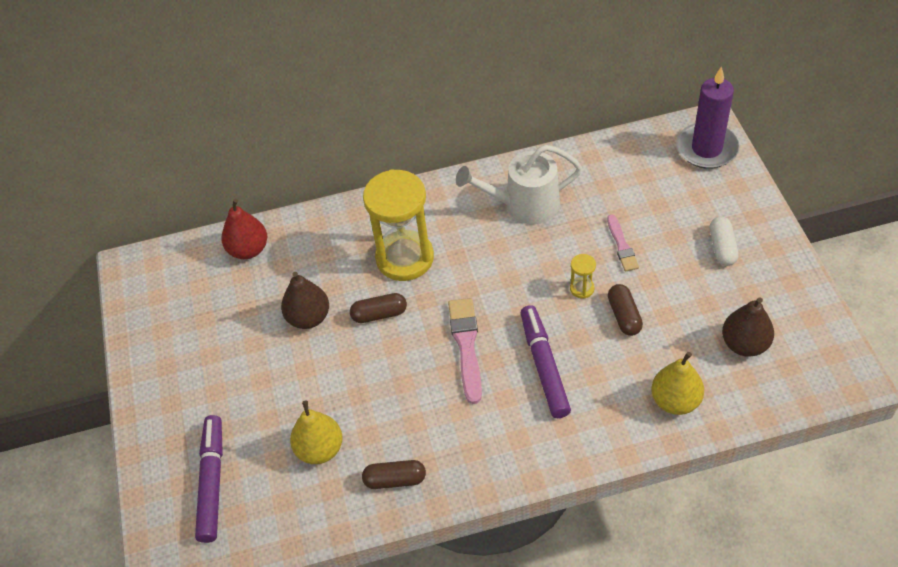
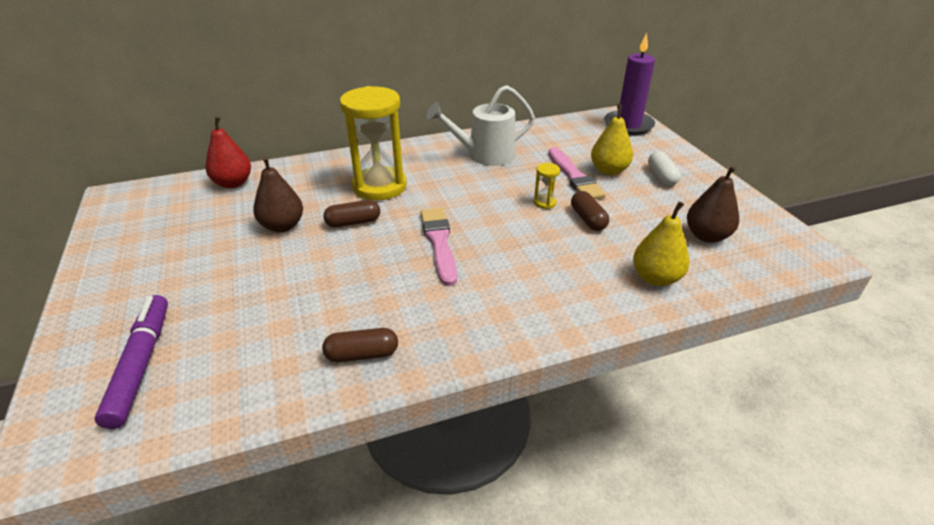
camera: 10 degrees left, 15 degrees down
yellow pear [290,400,343,464] -> yellow pear moved to [591,104,633,175]
purple marker [521,305,571,418] -> none
pink brush [607,215,639,271] -> pink brush [548,147,606,199], size x1.60

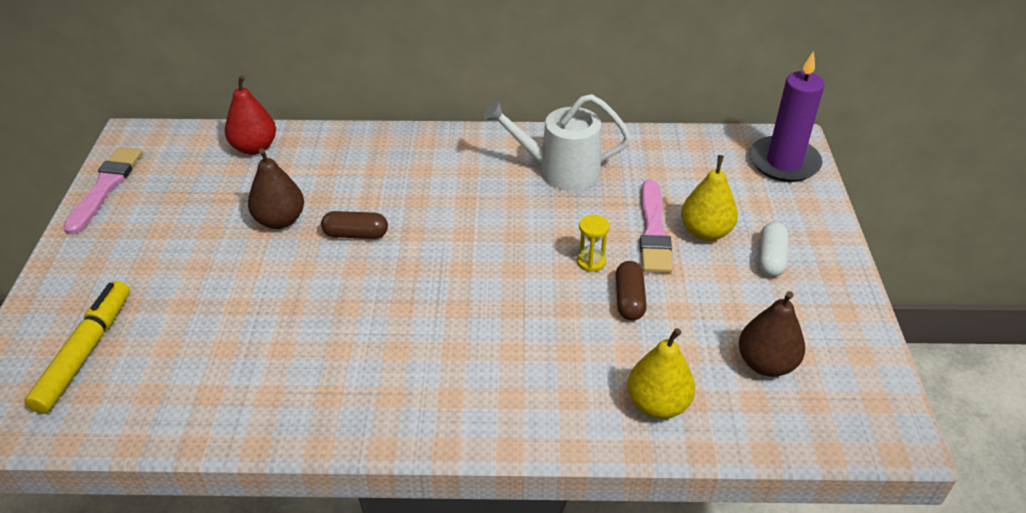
camera: 20 degrees right, 5 degrees up
purple marker [94,295,168,429] -> yellow marker [24,281,130,414]
brown capsule [322,328,398,362] -> none
yellow hourglass [340,86,407,200] -> none
pink brush [421,208,457,286] -> pink brush moved to [63,147,143,235]

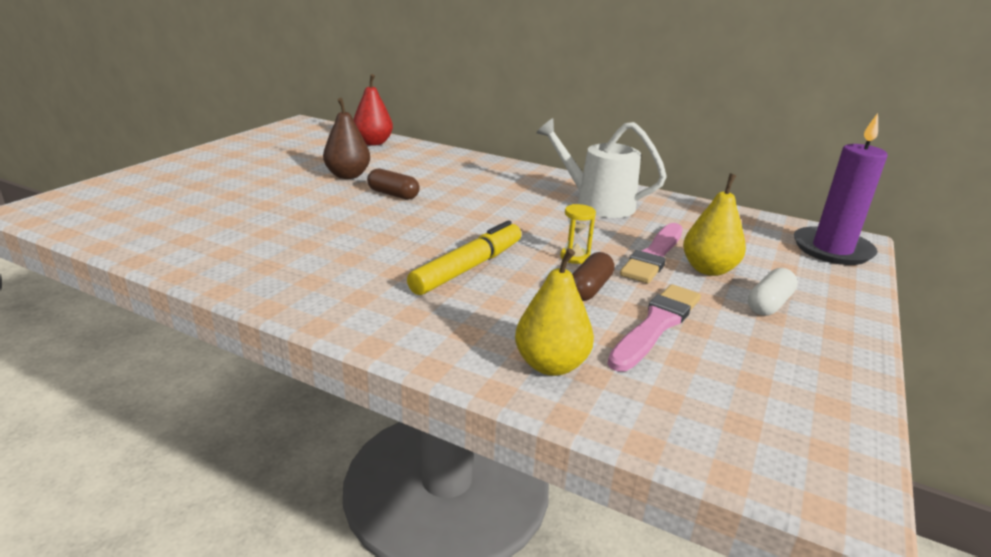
camera: 25 degrees right, 15 degrees down
yellow marker [24,281,130,414] -> yellow marker moved to [407,220,521,295]
pink brush [63,147,143,235] -> pink brush moved to [608,284,701,372]
brown pear [739,291,805,377] -> none

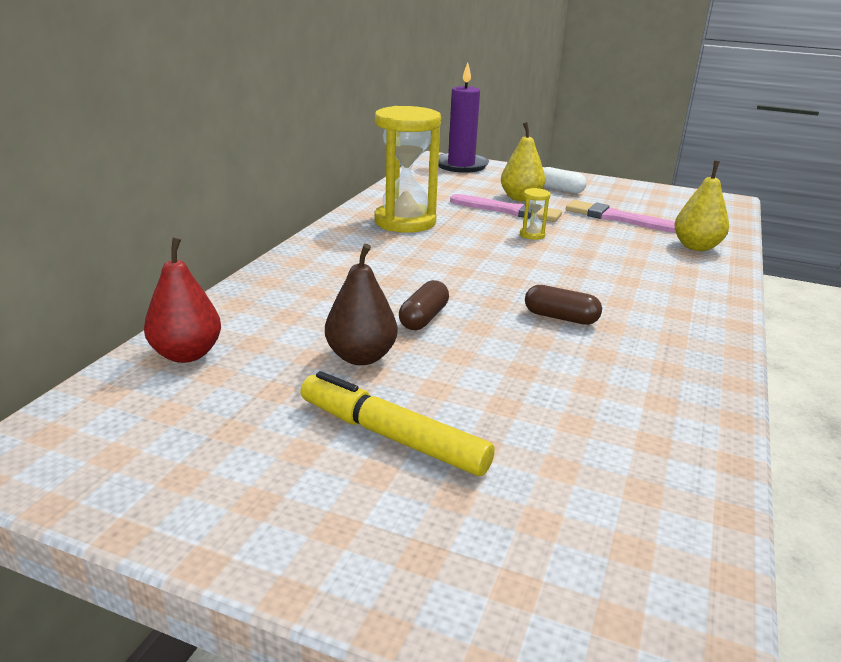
camera: 95 degrees left, 0 degrees up
yellow marker [407,220,521,295] -> yellow marker moved to [300,371,495,476]
white watering can [536,118,667,218] -> yellow hourglass [374,106,441,233]
brown capsule [572,252,615,301] -> brown capsule moved to [525,285,602,325]

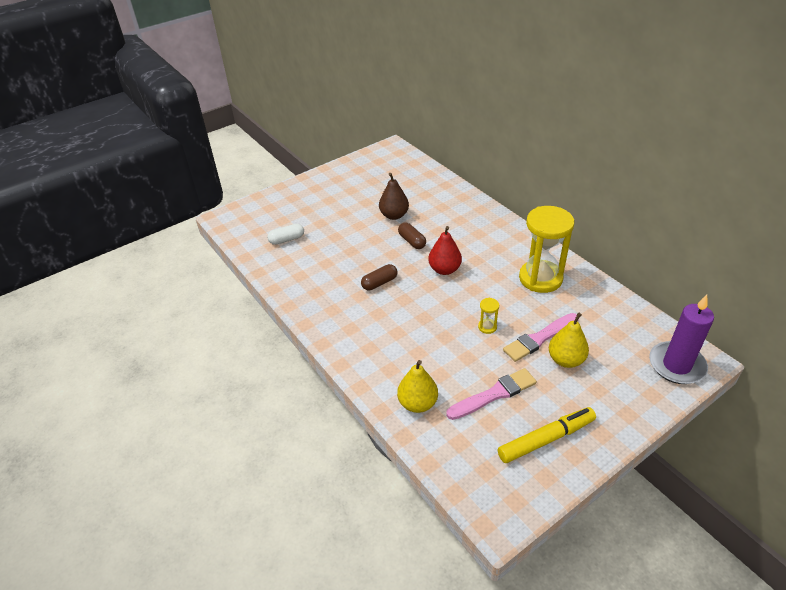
camera: 125 degrees right, 15 degrees up
red pear [144,238,221,363] -> red pear moved to [428,226,462,275]
yellow marker [300,371,495,476] -> yellow marker moved to [498,407,596,463]
white capsule [543,167,587,194] -> white capsule moved to [267,224,304,245]

